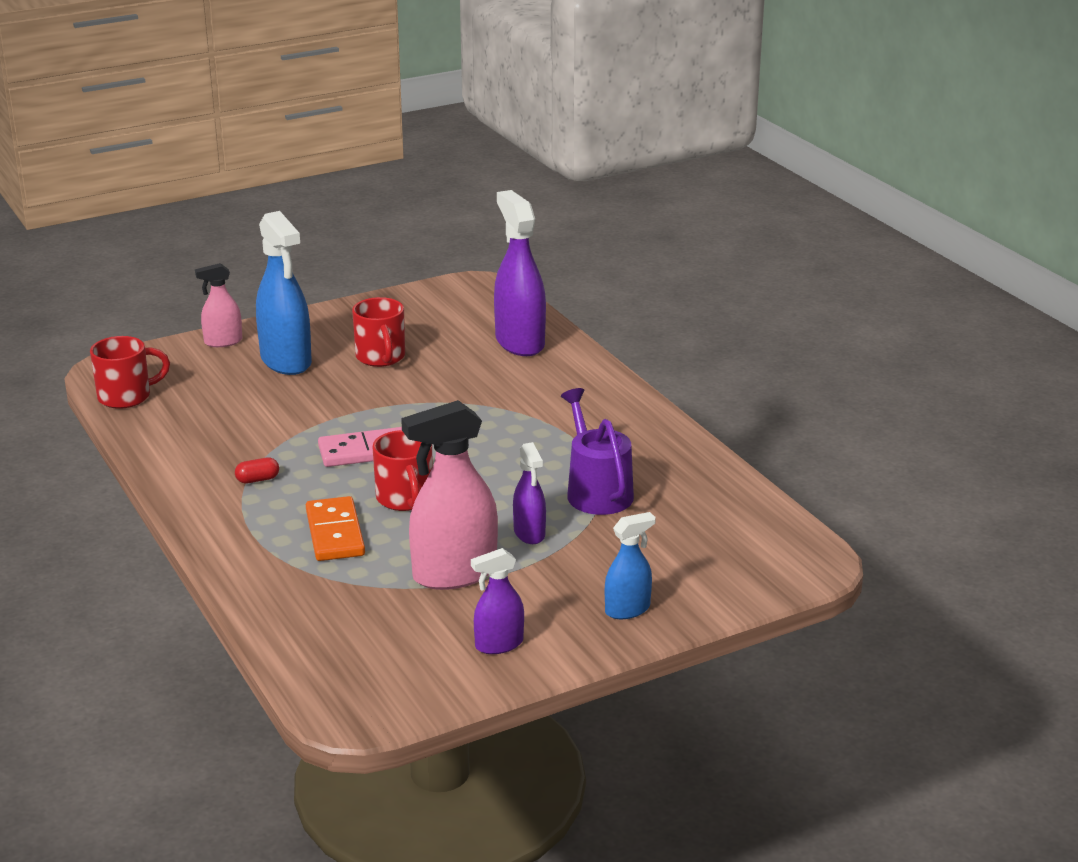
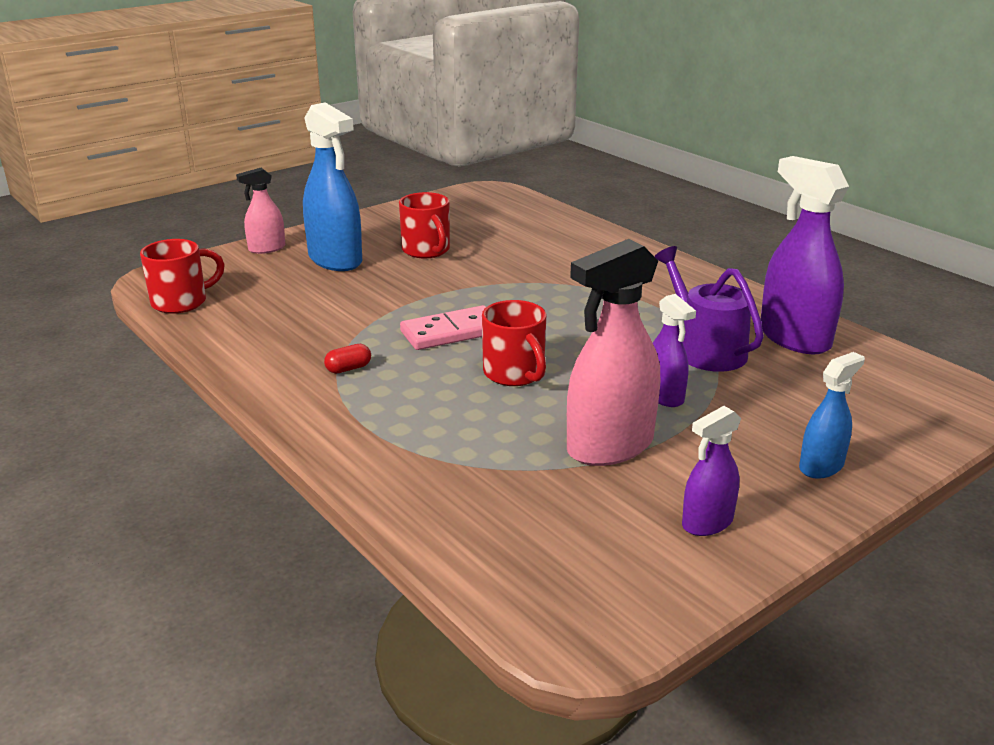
camera: 10 degrees left, 0 degrees up
orange domino [306,496,365,561] -> none
purple spray bottle [494,190,546,356] -> purple spray bottle moved to [761,156,849,354]

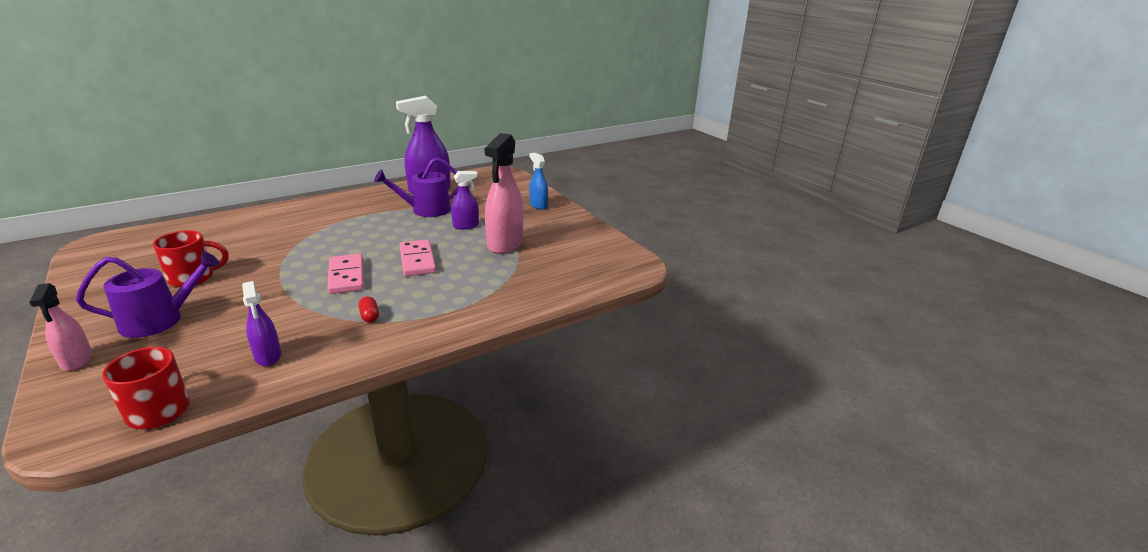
camera: 85 degrees left, 0 degrees up
blue spray bottle [303,102,362,271] -> purple watering can [76,251,220,338]
red mug [482,300,547,386] -> pink domino [399,239,436,276]
pink spray bottle [567,239,660,466] -> pink spray bottle turned 45 degrees clockwise [484,133,523,254]
purple spray bottle [682,406,741,536] -> purple spray bottle moved to [242,281,281,366]

